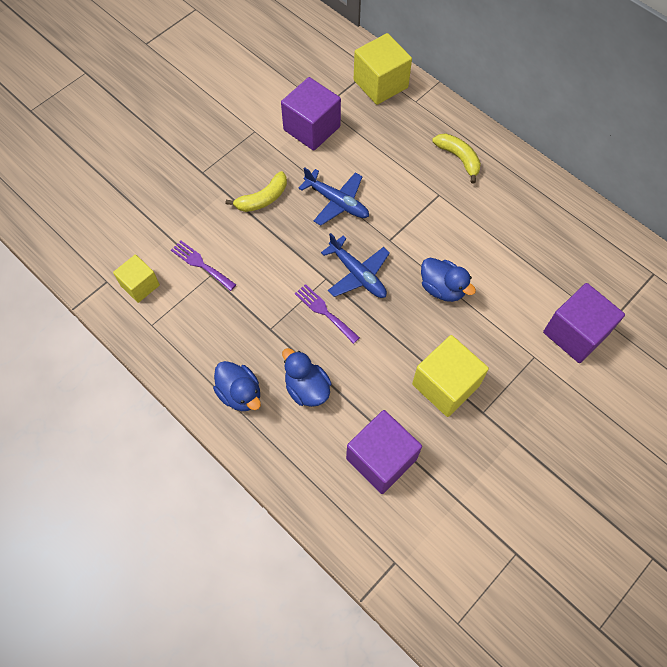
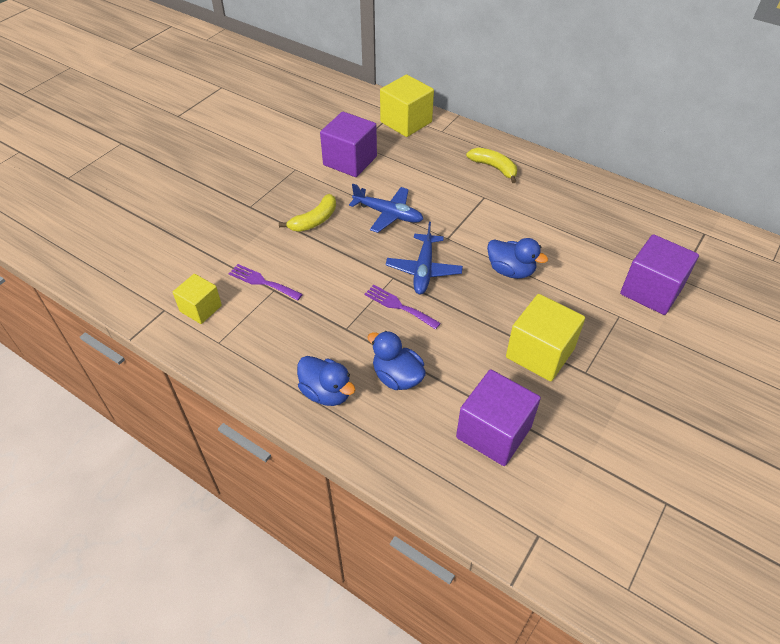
camera: 10 degrees left, 15 degrees down
blue plane [321,233,390,298] -> blue plane turned 60 degrees clockwise [386,222,463,295]

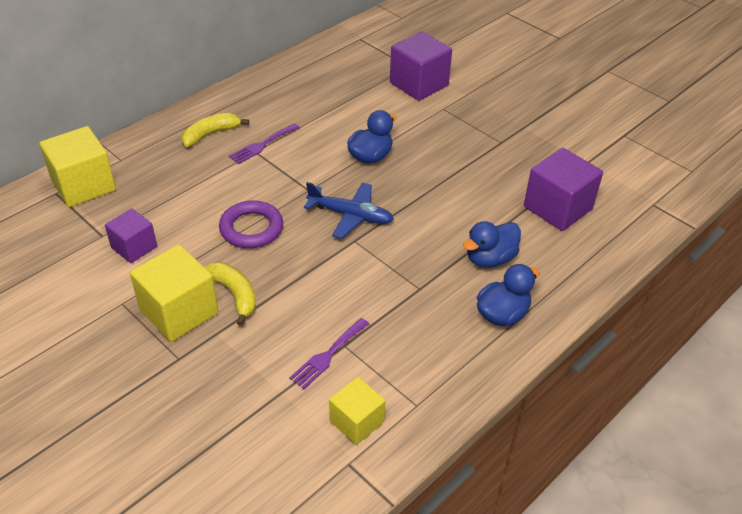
camera: 80 degrees left, 5 degrees down
purple cube [320,112,377,177] -> purple cube [105,208,157,263], size x0.62
blue plane [349,184,423,233] -> purple ring [219,200,283,248]
purple fork [364,285,441,329] -> purple fork moved to [229,124,300,164]
yellow cube [506,294,585,381] -> yellow cube moved to [130,245,218,342]

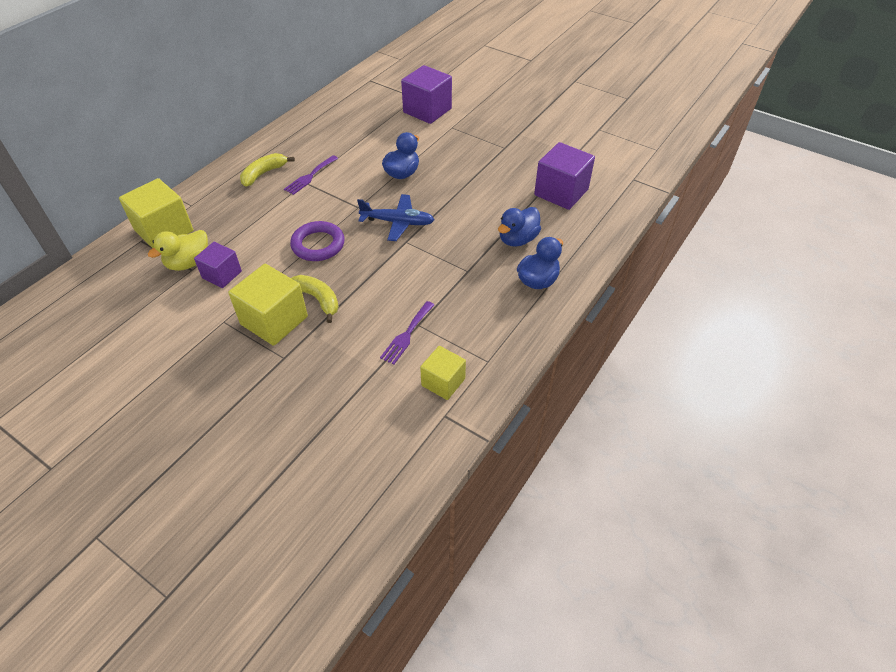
camera: 10 degrees left, 5 degrees up
none -> yellow duck [148,230,208,271]

